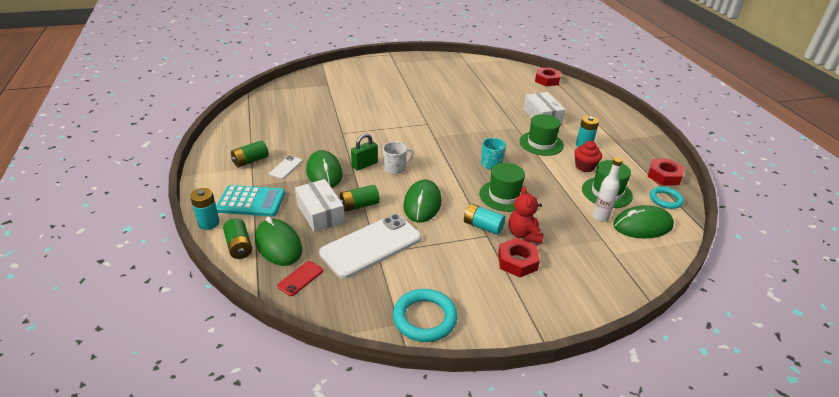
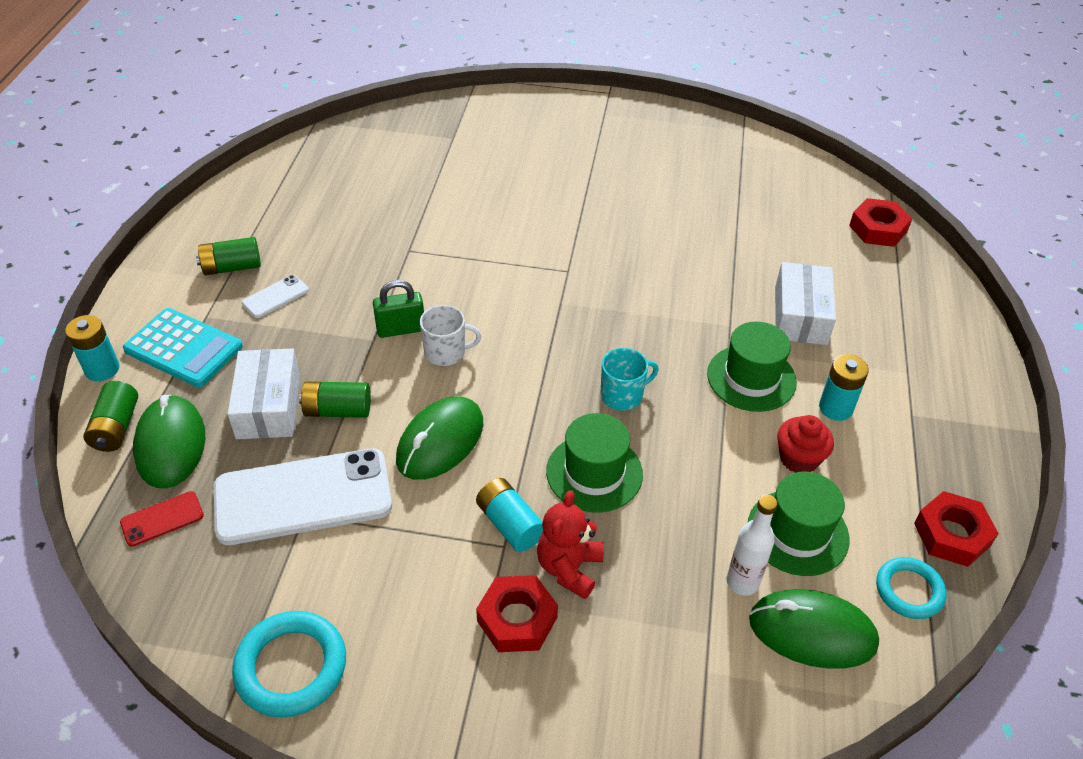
camera: 25 degrees right, 10 degrees up
green mouse [306,150,342,188] -> none

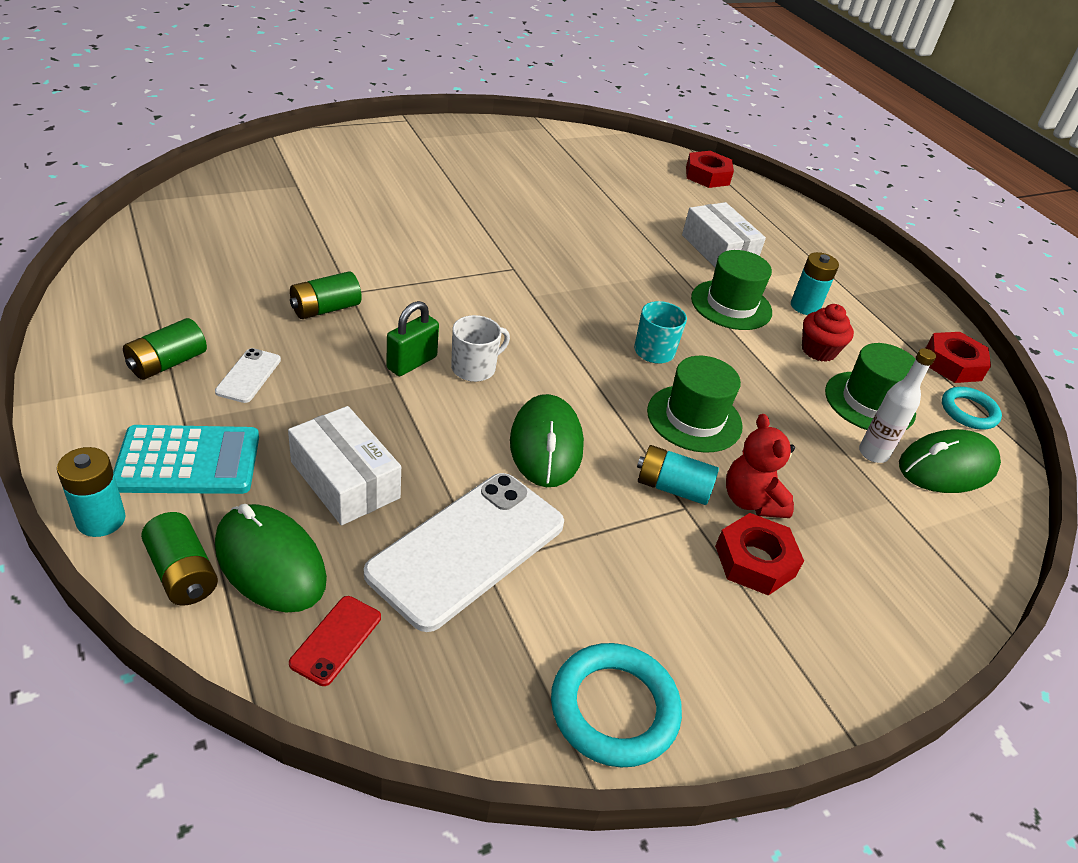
camera: 40 degrees left, 5 degrees down
green battery [299,381,371,418] -> green battery moved to [290,271,362,319]

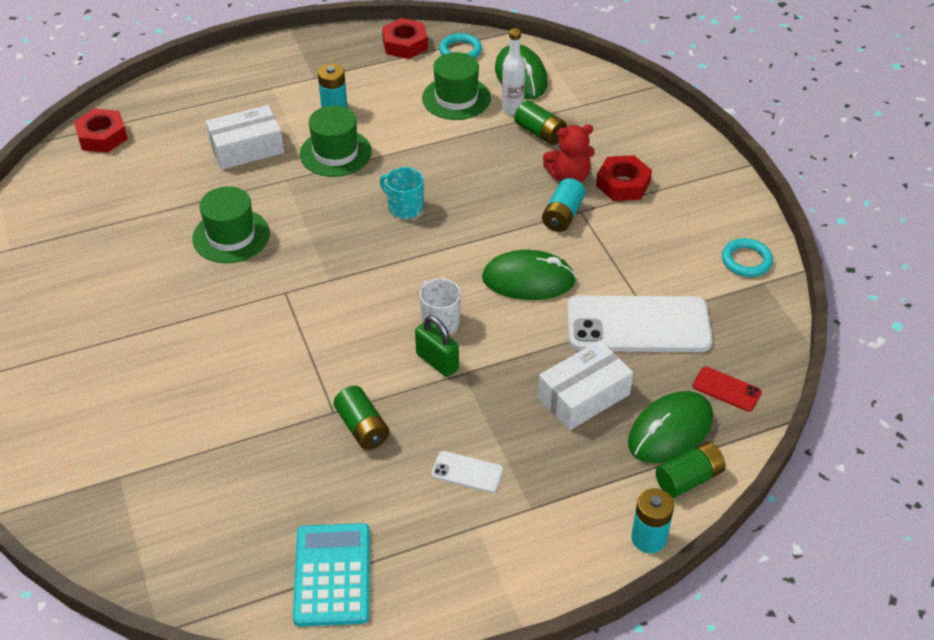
camera: 80 degrees left, 5 degrees up
turquoise calculator [113,425,259,494] -> turquoise calculator moved to [293,523,370,627]
green battery [123,318,207,380] -> green battery moved to [514,100,567,145]
white phone [364,473,564,632] -> white phone turned 45 degrees counterclockwise [567,295,713,352]
turquoise ring [551,643,682,767] -> turquoise ring [722,238,773,277], size x0.66
green hat [647,356,743,453] -> green hat moved to [192,186,270,263]
red cupcake [802,304,854,362] -> none

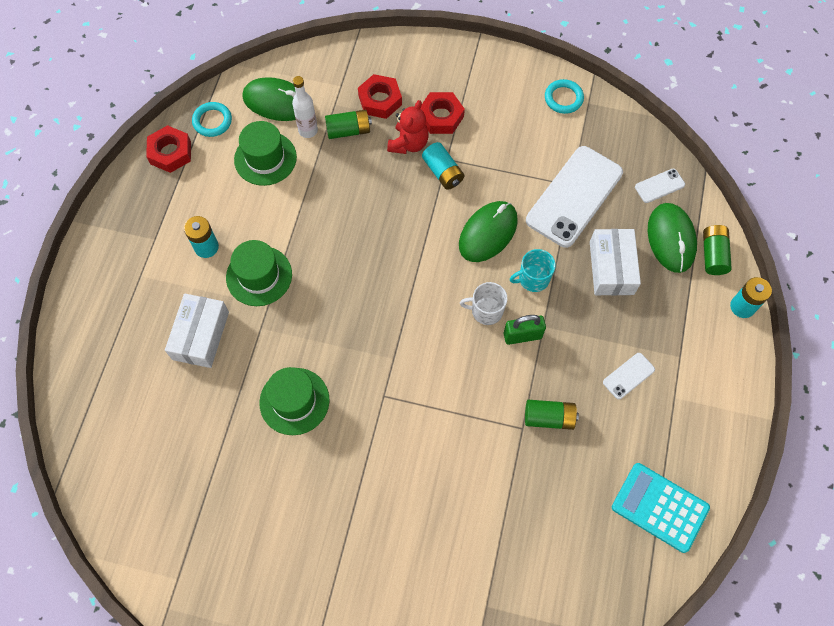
camera: 55 degrees left, 20 degrees up
red nut [74,108,128,153] -> red nut moved to [358,74,402,119]
turquoise mug [380,167,424,219] -> turquoise mug moved to [510,249,556,292]
red phone [692,367,762,412] -> white phone [635,169,685,203]

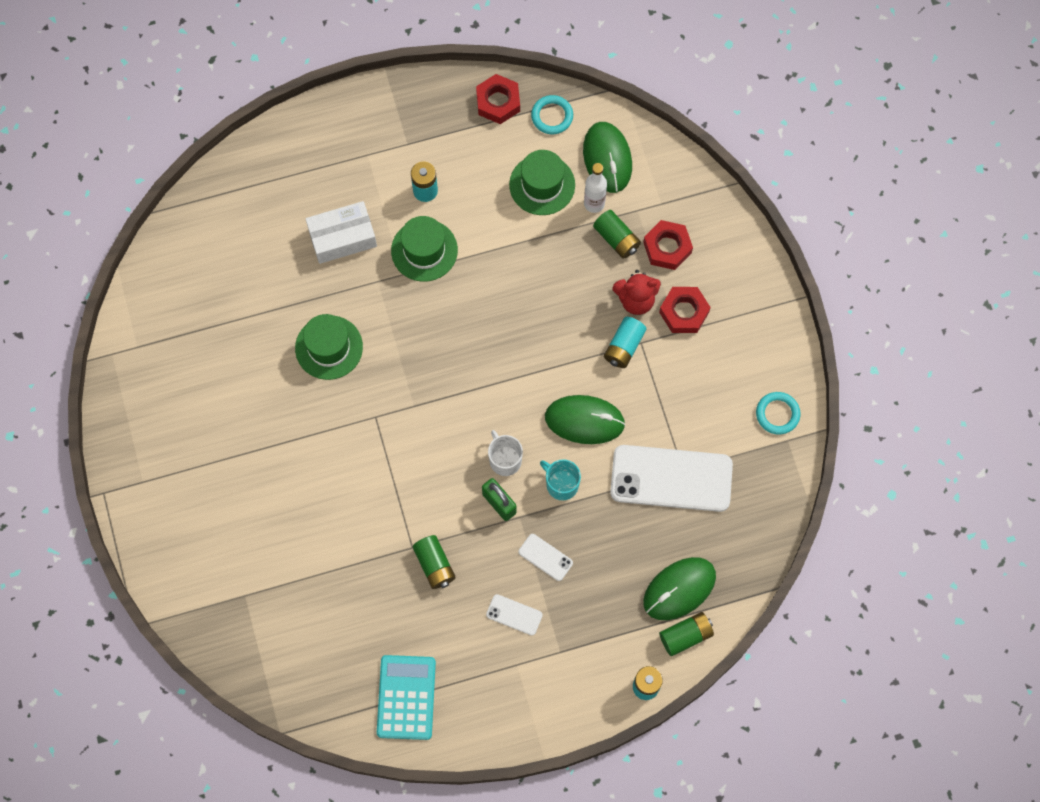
camera: 60 degrees right, 5 degrees up
white box [590,229,641,296] -> none
white phone [635,169,685,203] -> white phone moved to [519,534,573,581]

